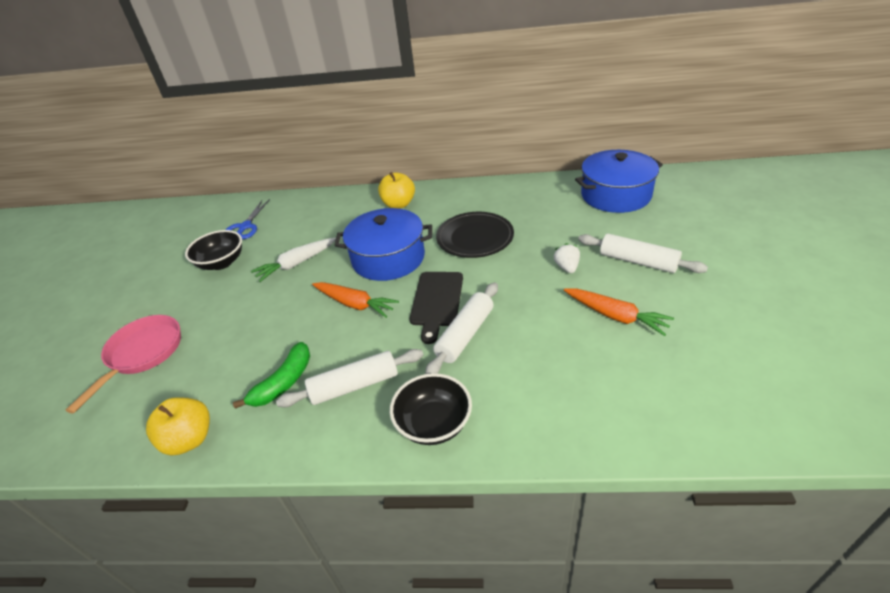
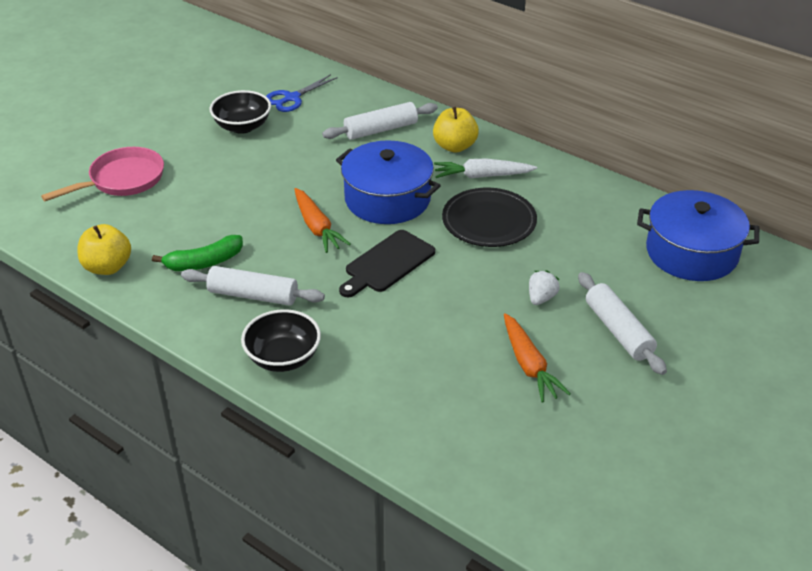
camera: 30 degrees right, 0 degrees up
white carrot [251,238,336,282] -> white carrot moved to [434,158,537,178]
white rolling pin [425,282,498,374] -> white rolling pin moved to [322,102,438,140]

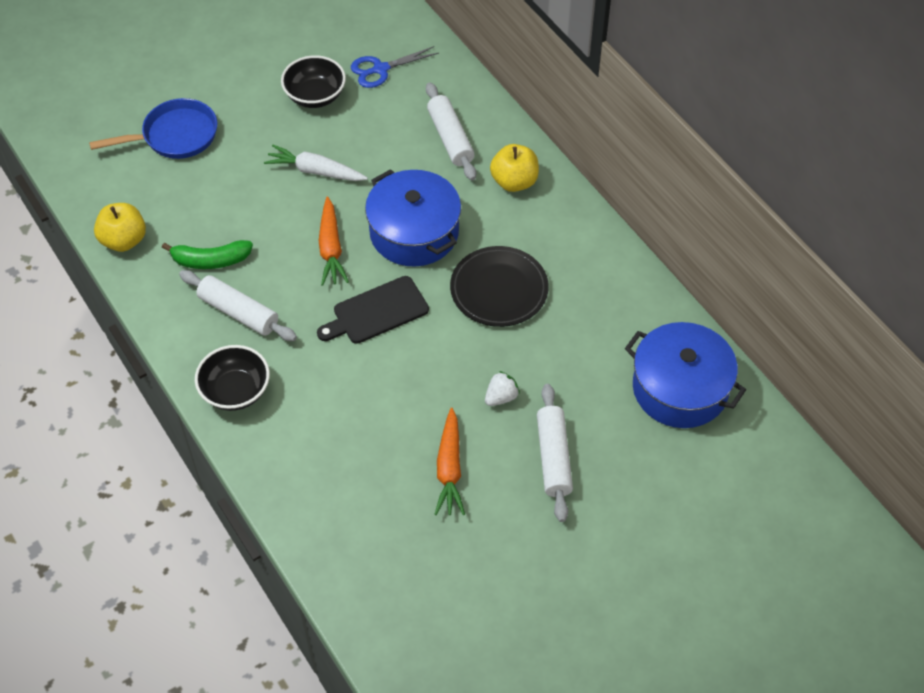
camera: 20 degrees right, 15 degrees up
pink pan [41,147,164,201] -> blue pan [89,98,217,159]
white rolling pin [322,102,438,140] -> white rolling pin turned 75 degrees clockwise [426,82,476,181]
white carrot [434,158,537,178] -> white carrot moved to [264,145,368,181]

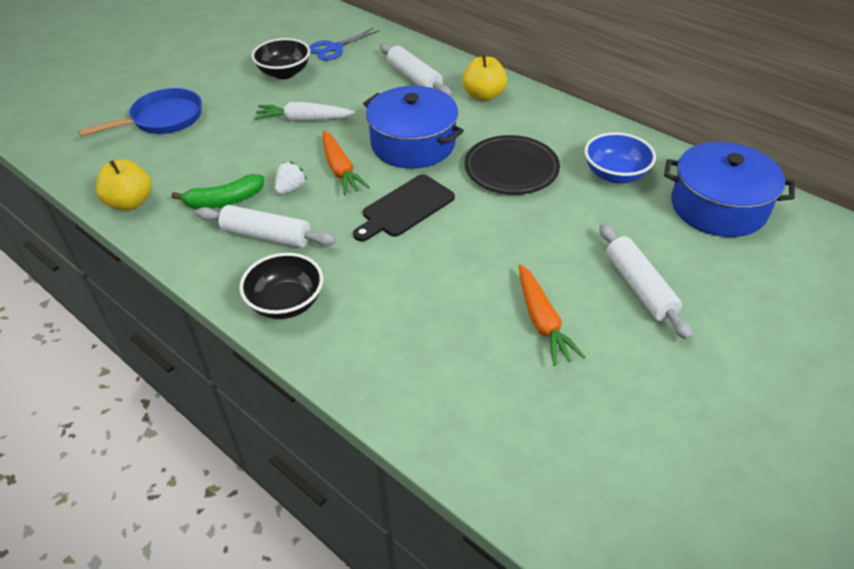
camera: 15 degrees left, 10 degrees down
white strawberry [485,371,520,406] -> white strawberry moved to [275,162,307,194]
none -> blue bowl [584,132,656,183]

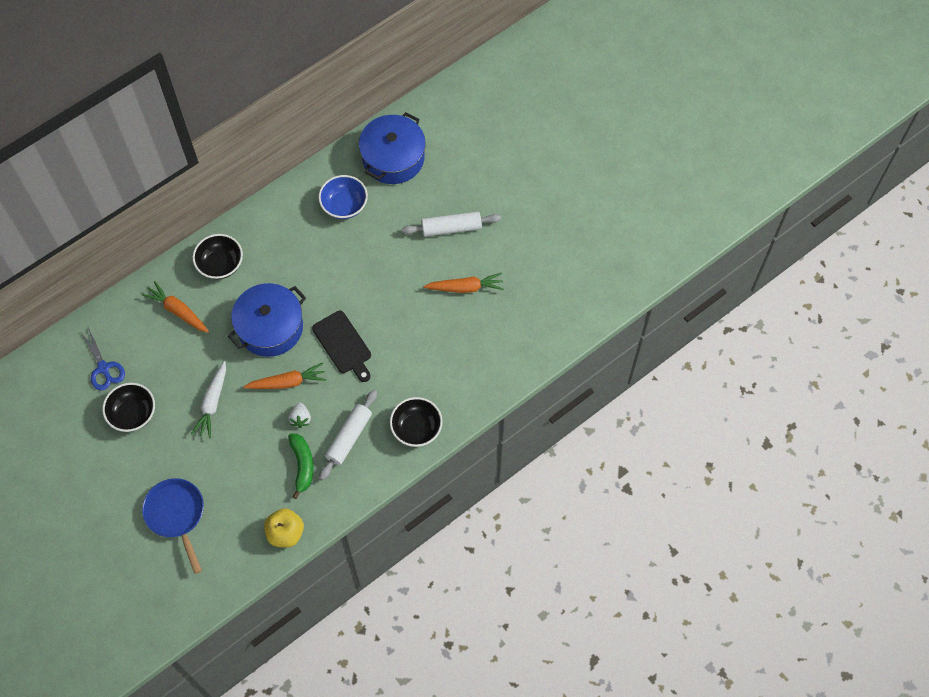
camera: 80 degrees left, 20 degrees up
white strawberry [275,162,307,194] -> white strawberry turned 135 degrees counterclockwise [288,403,311,428]
white rolling pin [380,43,452,97] -> orange carrot [142,281,209,333]
yellow apple [462,55,507,101] -> black bowl [193,234,243,279]
black plate [465,135,560,195] -> none

